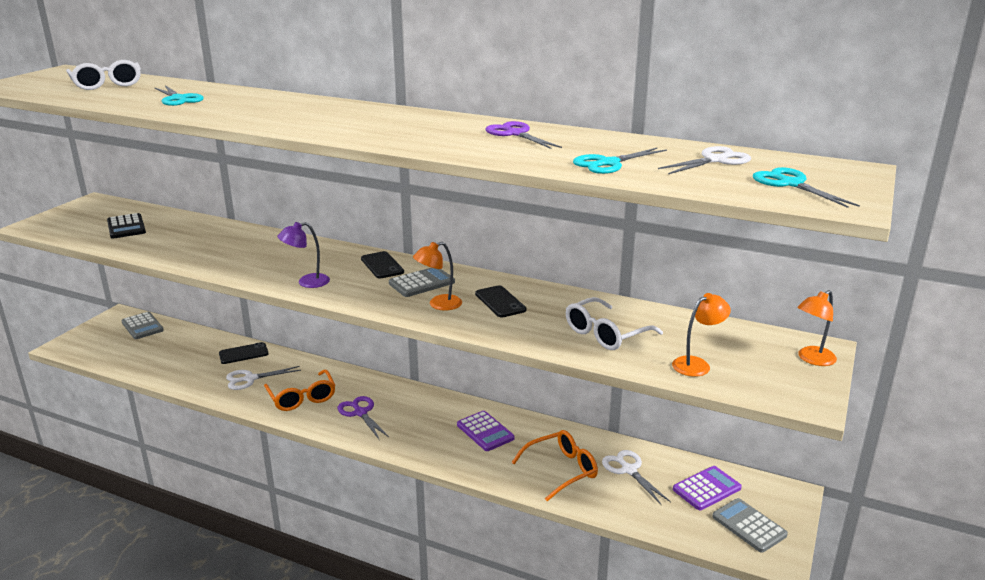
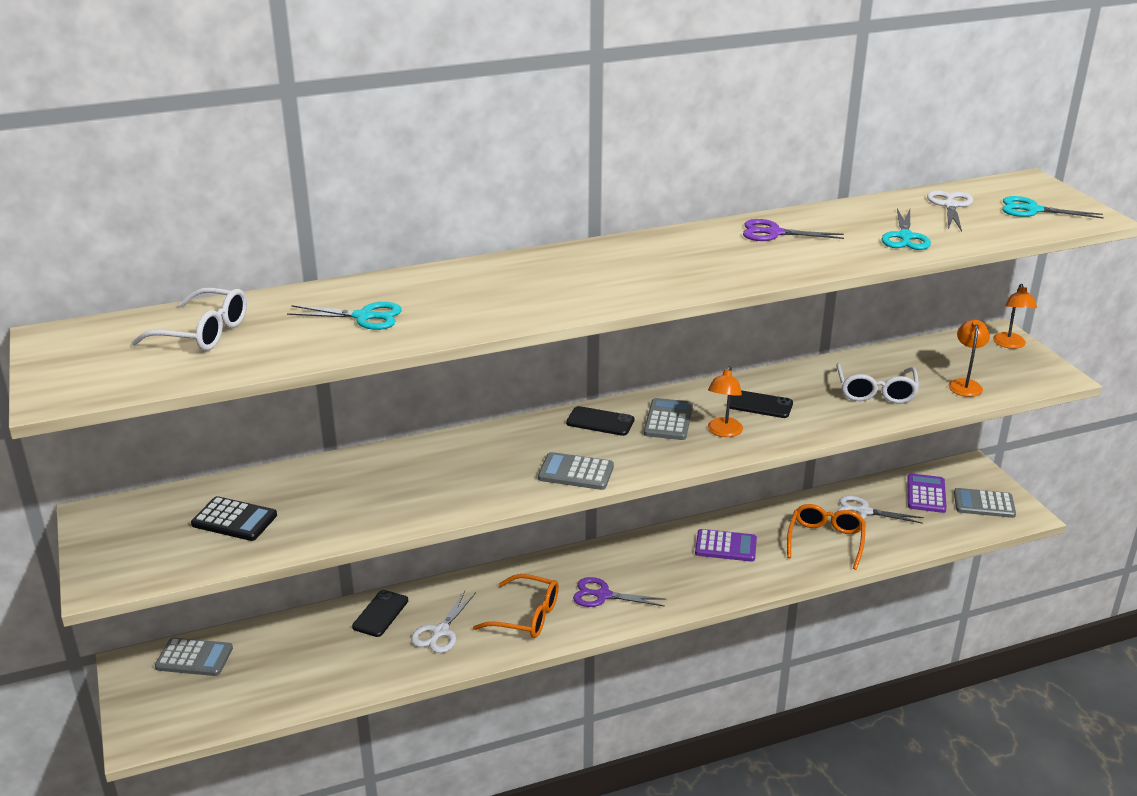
camera: 45 degrees left, 5 degrees up
purple lamp [278,222,330,288] -> grey calculator [538,452,614,490]

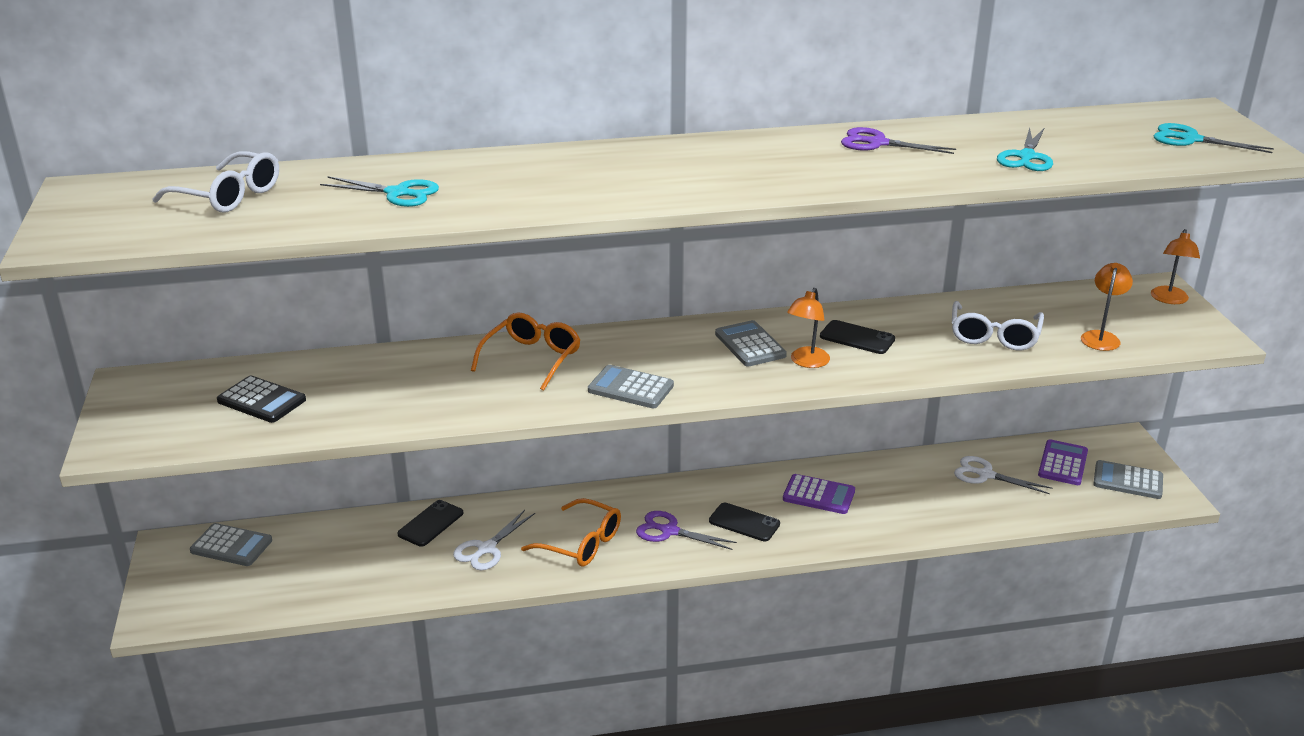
camera: 10 degrees right, 0 degrees up
black phone [566,406,634,436] -> black phone moved to [709,503,780,541]
grey calculator [644,398,693,440] -> grey calculator turned 45 degrees counterclockwise [715,320,787,367]
orange glasses [787,504,866,570] -> orange glasses moved to [471,313,581,391]
white scissors [927,190,973,231] -> none

